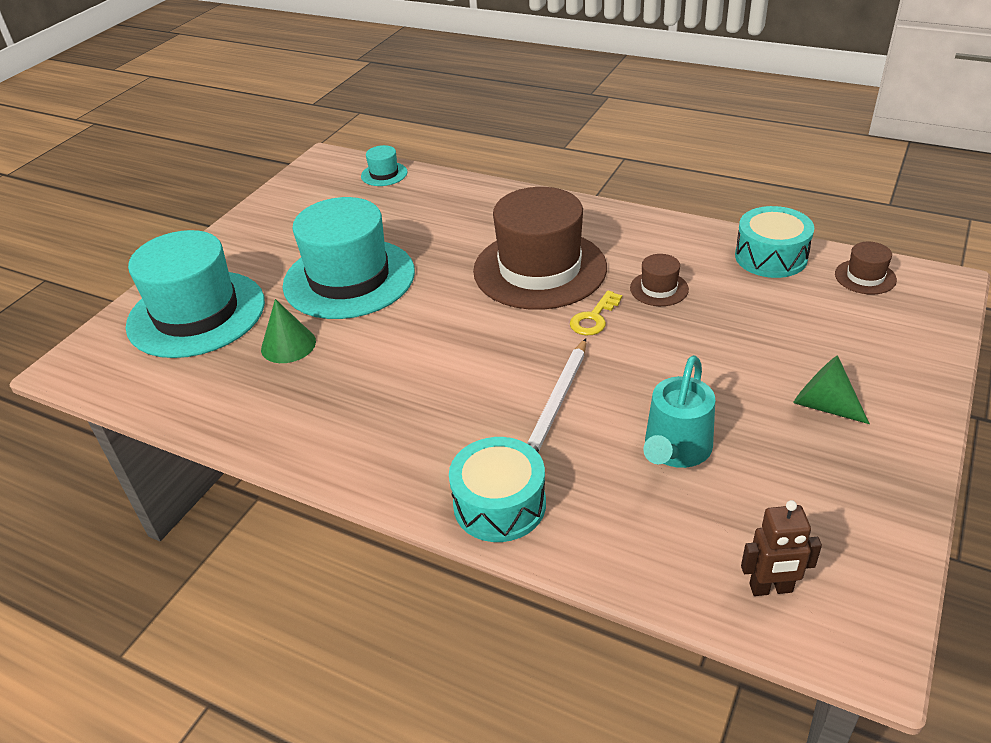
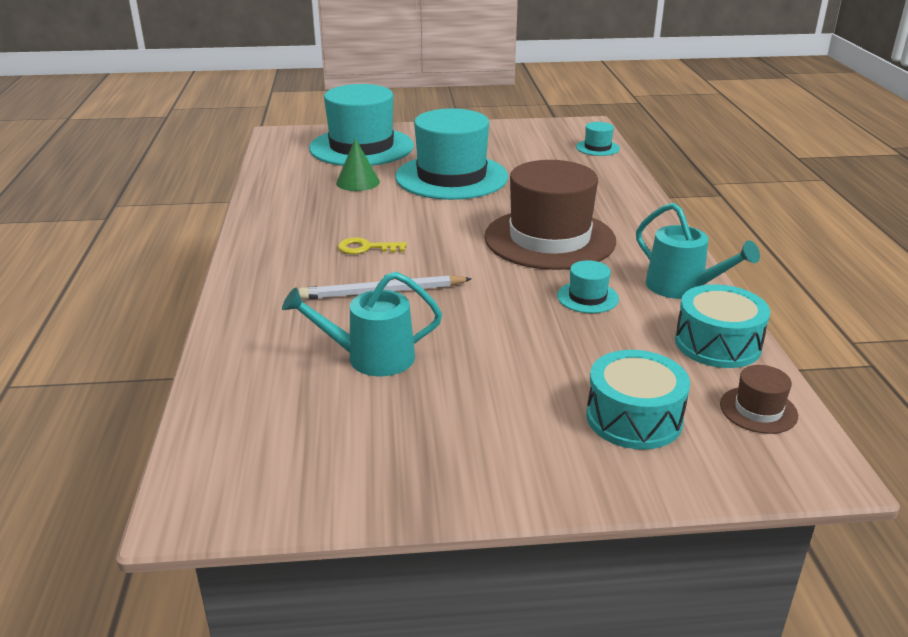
camera: 55 degrees right, 10 degrees down
turquoise drum [449,437,546,542] -> turquoise drum moved to [586,350,690,450]
yellow key [570,291,622,336] -> yellow key moved to [338,237,407,254]
brown hat [630,254,689,306] -> turquoise hat [557,260,619,313]
brown robot [741,500,822,596] -> none
green cone [793,355,870,424] -> none
none -> turquoise watering can [636,203,760,299]

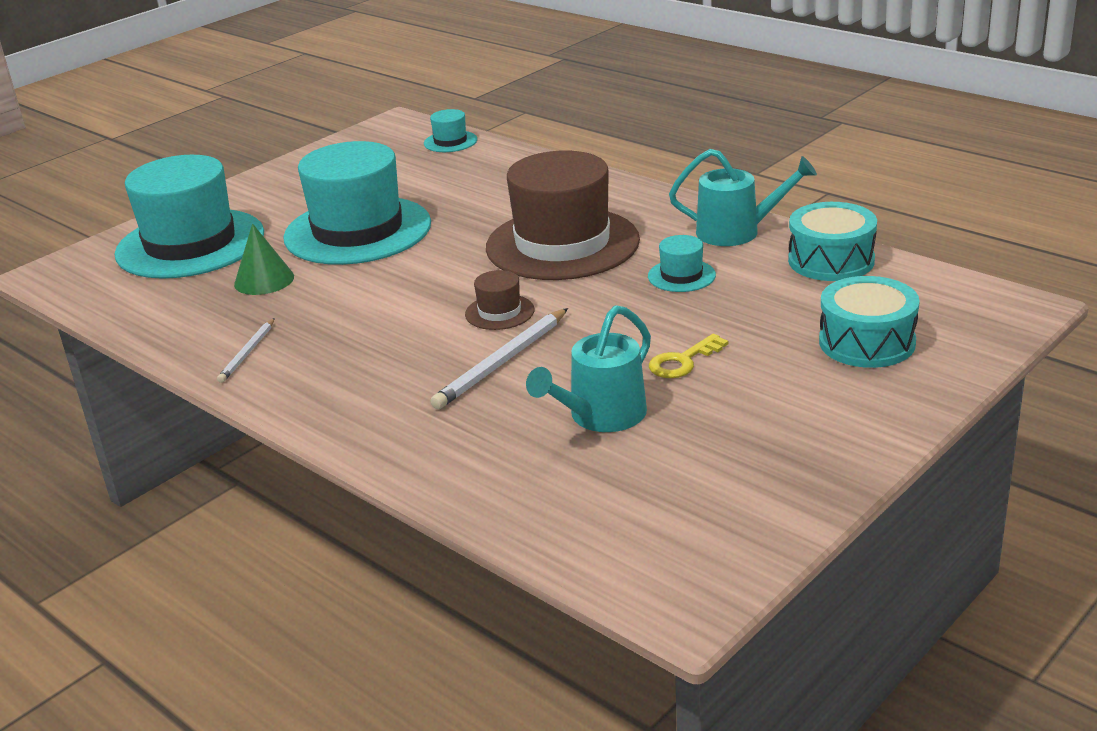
camera: 40 degrees left, 0 degrees up
yellow key [338,237,407,254] -> yellow key moved to [649,334,728,378]
brown hat [720,365,798,434] -> brown hat moved to [465,270,534,330]
none -> white pencil [217,318,275,383]

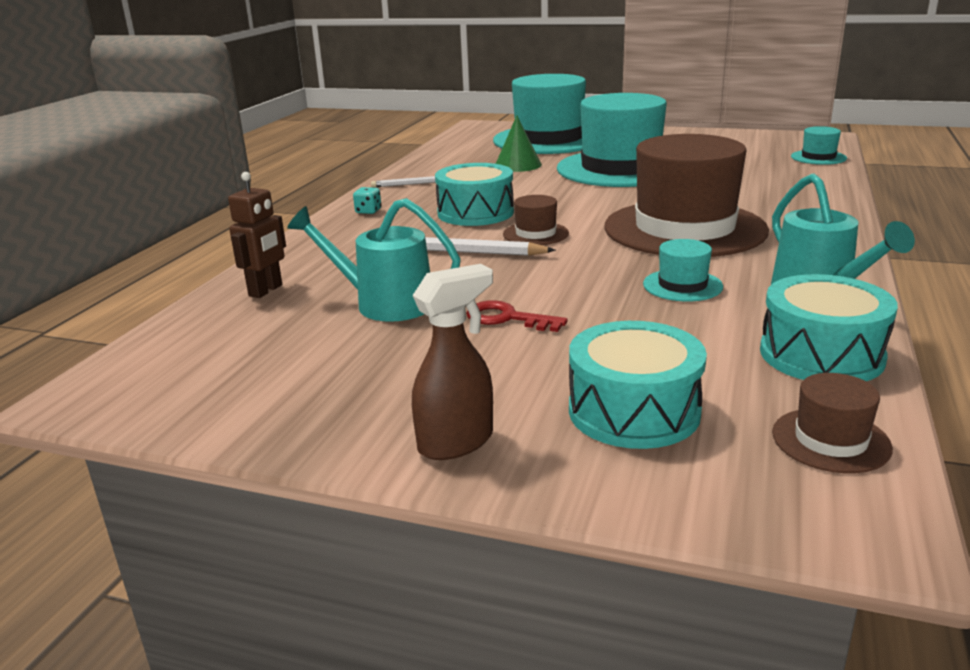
camera: 65 degrees right, 5 degrees down
yellow key [649,334,728,378] -> red key [466,300,567,332]
none -> brown robot [228,172,286,298]
none -> turquoise dice [353,187,381,214]
none -> brown spray bottle [412,264,493,460]
none -> turquoise drum [435,163,514,226]
none -> brown hat [772,373,893,473]

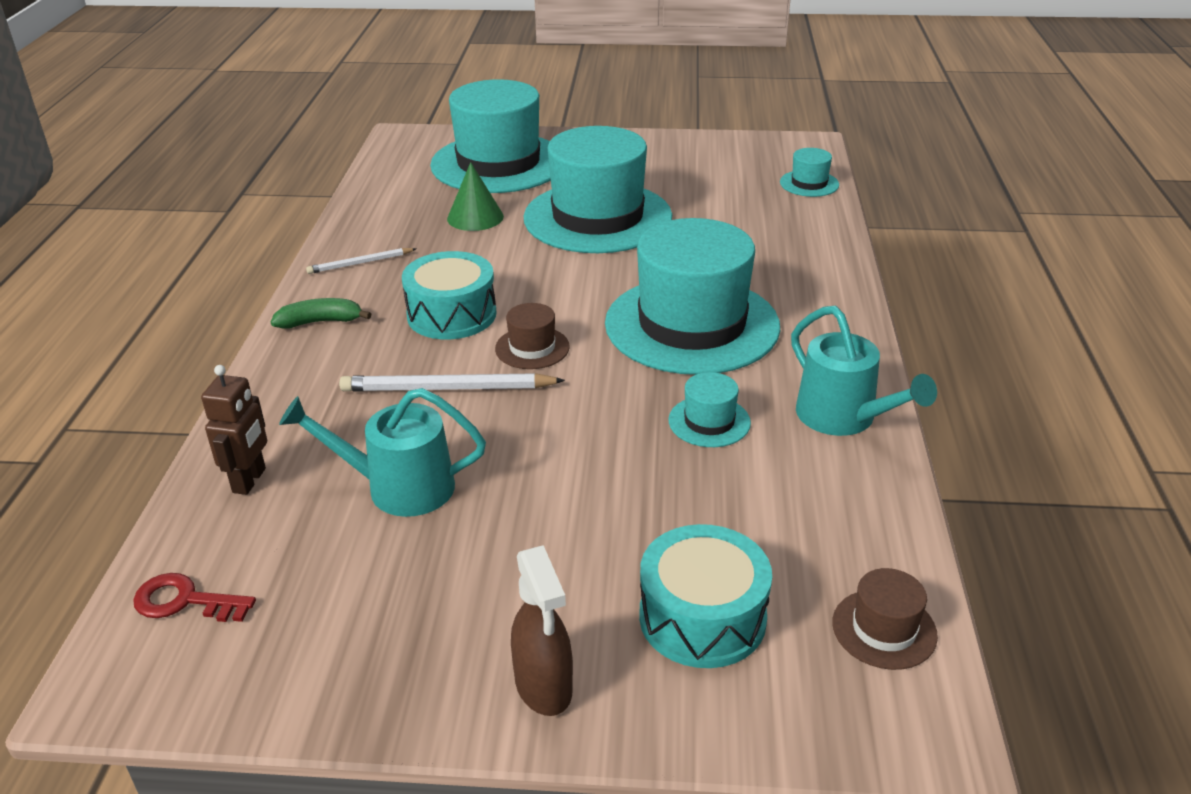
camera: 15 degrees left, 10 degrees up
turquoise dice [353,187,381,214] -> green banana [271,298,371,329]
brown spray bottle [412,264,493,460] -> brown spray bottle turned 120 degrees clockwise [511,545,573,716]
red key [466,300,567,332] -> red key moved to [133,573,256,622]
brown hat [604,134,769,257] -> turquoise hat [605,218,780,375]
turquoise drum [760,274,898,381] -> none

